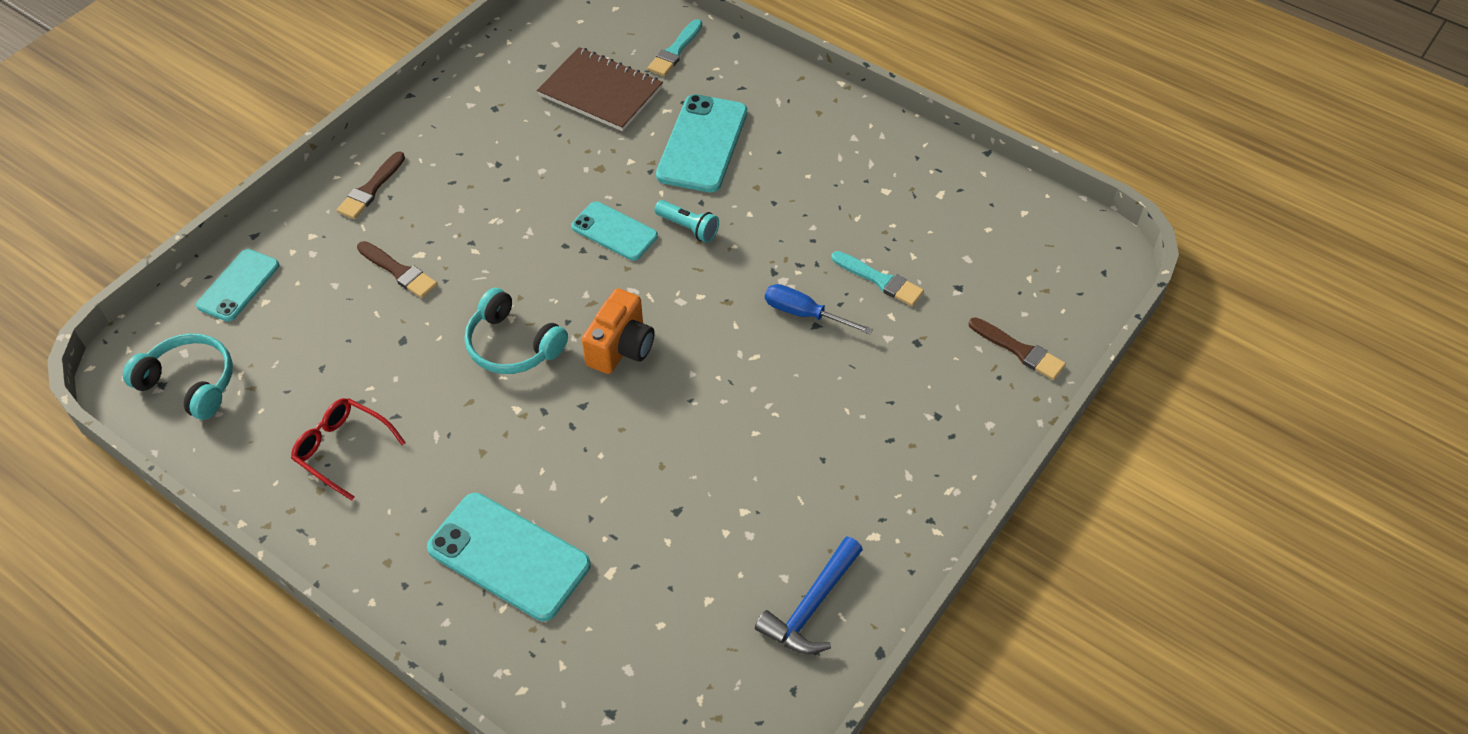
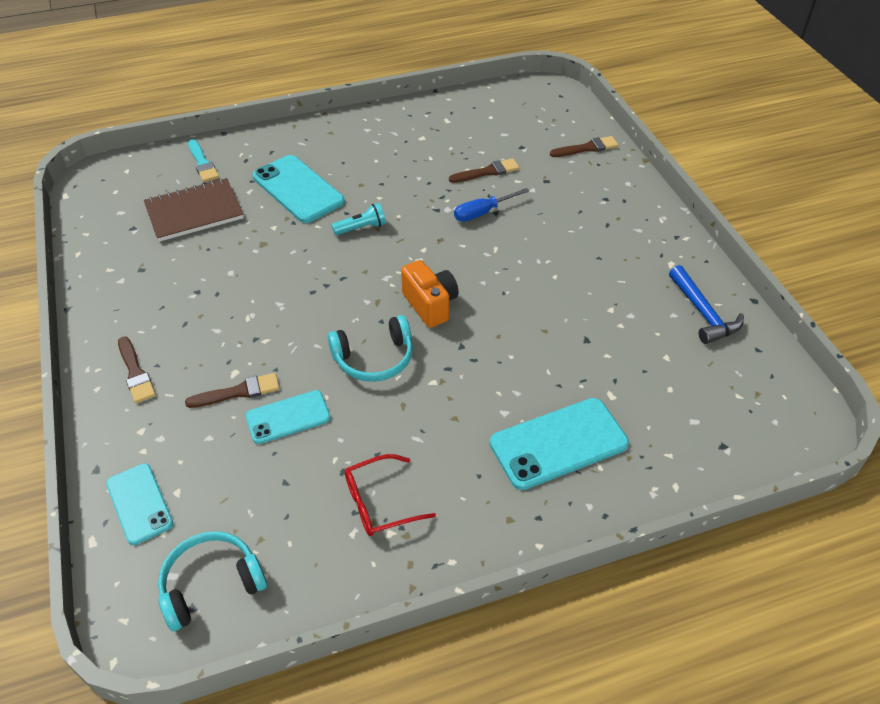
camera: 55 degrees left, 5 degrees down
turquoise phone [571,201,658,261] -> turquoise phone moved to [246,390,331,444]
turquoise brush [831,251,924,306] -> brown brush [449,158,519,183]

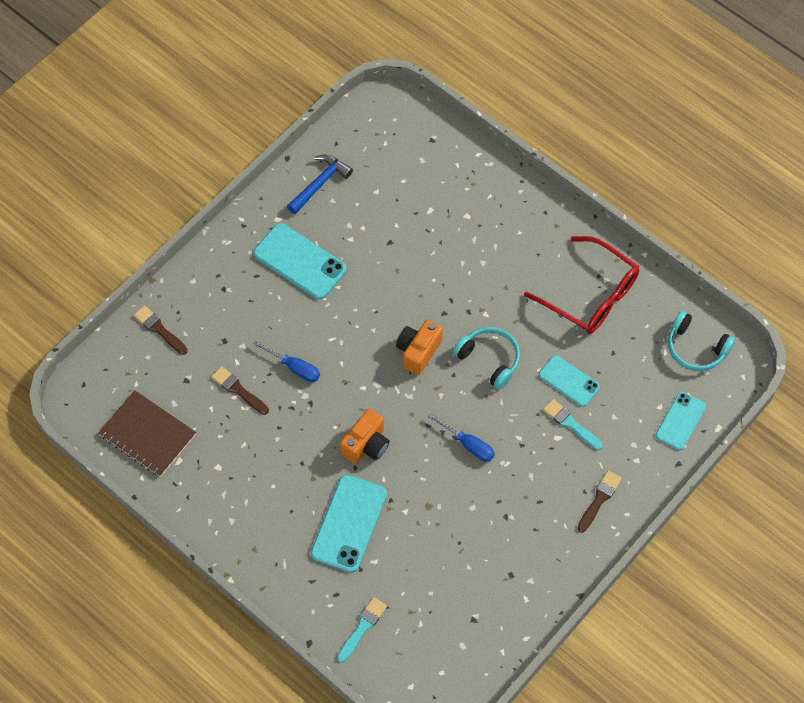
camera: 120 degrees left, 15 degrees up
brown notebook [144,178,244,242] -> brown notebook moved to [98,390,196,477]
brown brush [185,373,280,408] -> turquoise brush [543,399,602,450]
turquoise flashlight [332,203,386,235] -> orange camera [340,408,390,464]
red glasses [345,454,436,536] -> red glasses [524,236,639,334], size x1.74
turquoise phone [490,398,629,490] -> turquoise phone moved to [253,223,347,299]
none -> blue screwdriver [428,413,495,462]

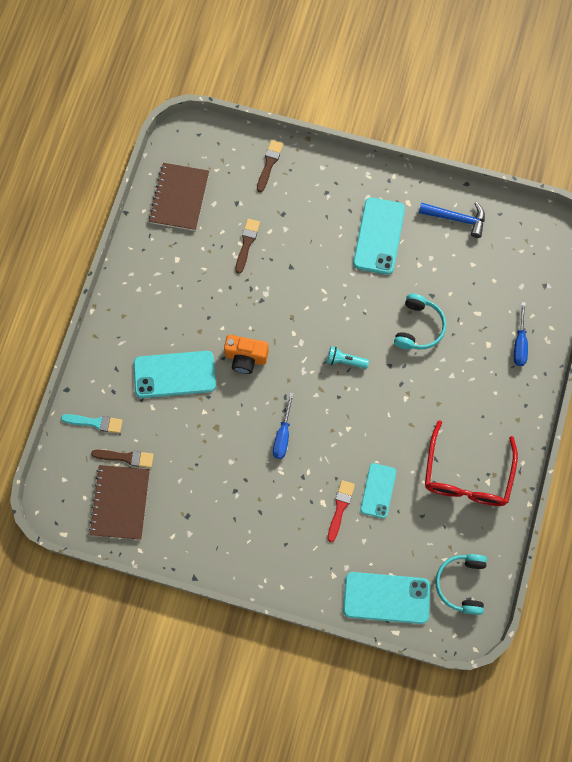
camera: 65 degrees right, 10 degrees up
blue screwdriver [253,340,320,382] -> blue screwdriver moved to [514,302,528,366]
orange camera [396,320,443,375] -> turquoise flashlight [327,346,369,369]
turquoise headphones [453,327,520,389] -> turquoise headphones moved to [394,294,446,350]
turquoise brush [543,399,602,450] -> red brush [327,480,355,542]
brown brush [577,470,622,533] -> brown brush moved to [91,450,154,468]
turquoise phone [656,392,706,450] -> turquoise phone [343,572,430,624], size x1.59
none -> brown notebook [89,465,150,540]

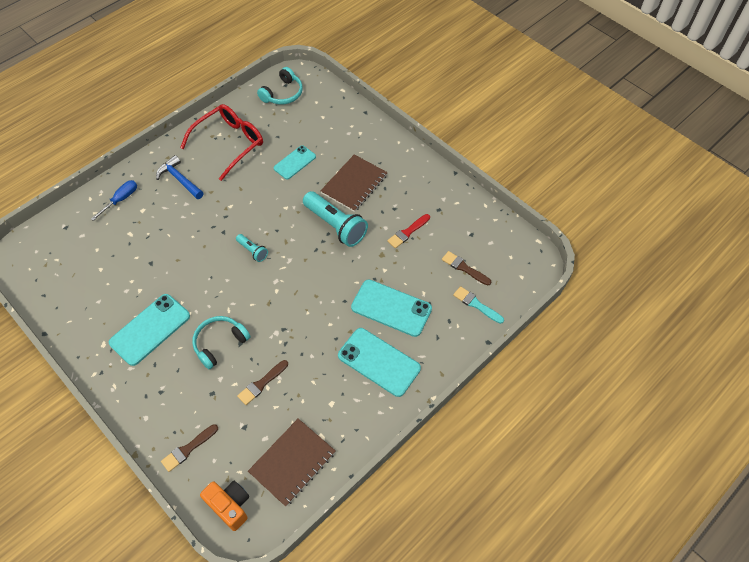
camera: 150 degrees left, 15 degrees down
brown notebook [89,465,150,540] -> brown notebook moved to [321,154,388,212]
orange camera [224,335,269,374] -> orange camera moved to [200,481,249,531]
blue screwdriver [273,393,294,459] -> turquoise flashlight [303,191,368,247]
red brush [327,480,355,542] -> red brush moved to [387,214,430,248]
turquoise phone [343,572,430,624] -> turquoise phone moved to [338,328,421,397]
turquoise headphones [394,294,446,350] -> turquoise headphones moved to [192,316,250,369]
blue hammer [419,202,485,238] -> blue hammer moved to [156,155,204,199]

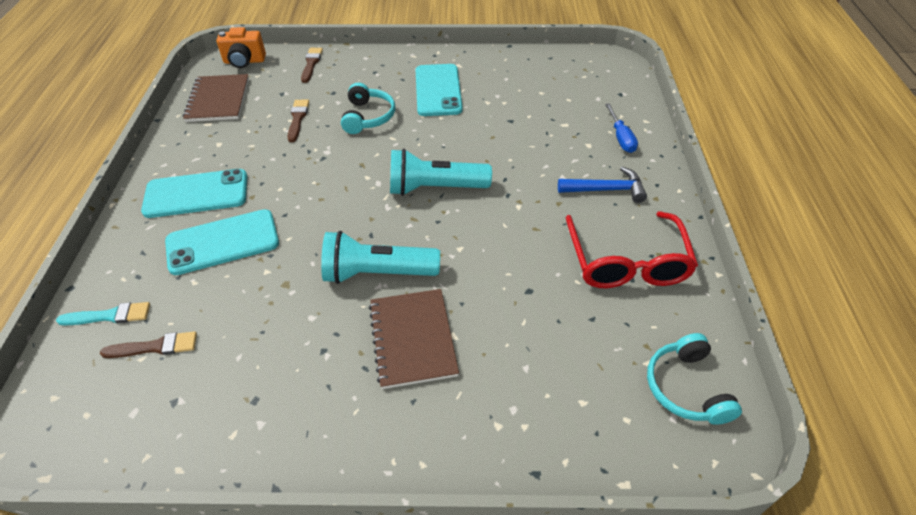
camera: 135 degrees right, 10 degrees down
turquoise flashlight [236,234,268,262] -> turquoise flashlight [390,149,492,196], size x2.01
turquoise phone [273,145,316,179] -> none
red brush [387,214,430,248] -> none

